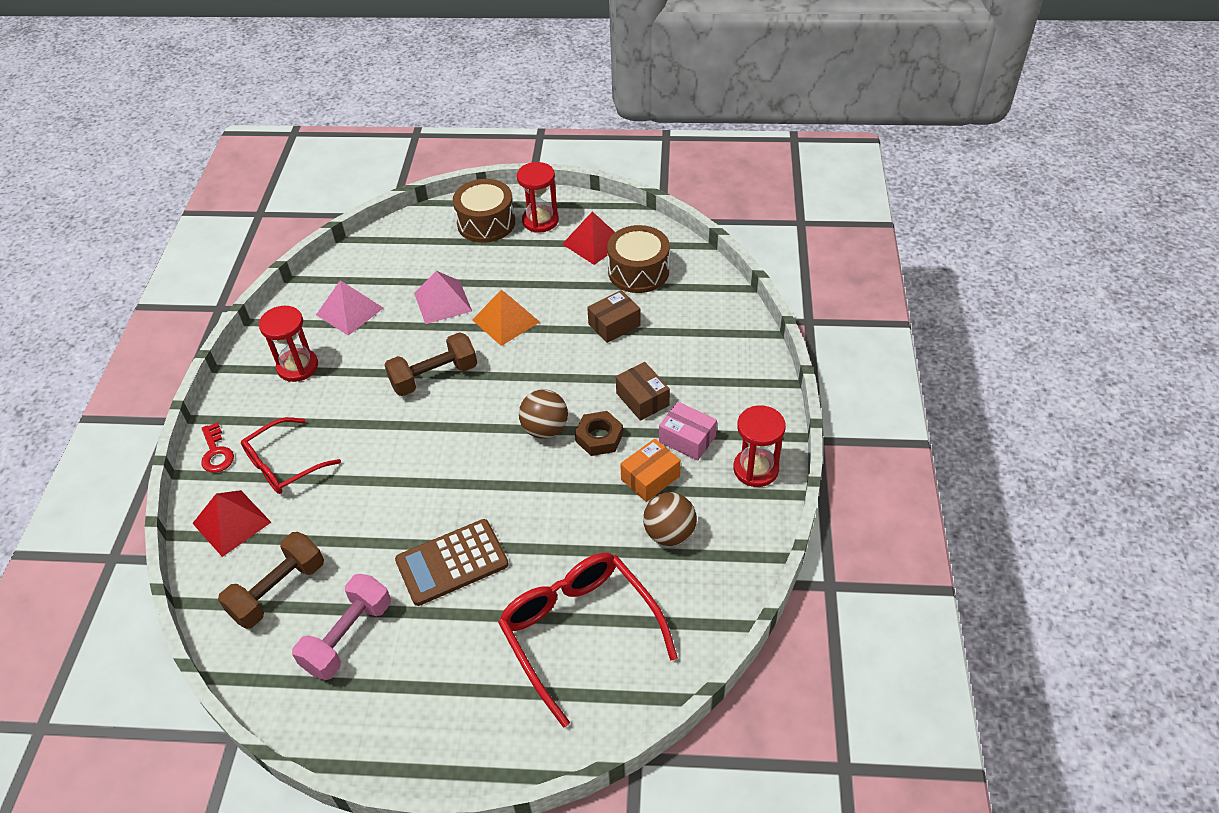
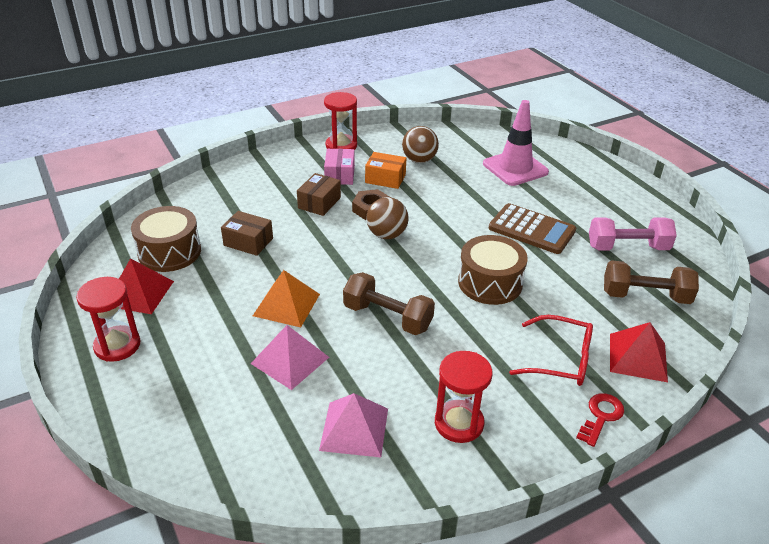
camera: 125 degrees left, 10 degrees down
brown drum [453,179,515,243] -> brown drum moved to [458,235,528,305]
red glasses [498,553,678,728] -> pink traffic cone [483,100,549,186]

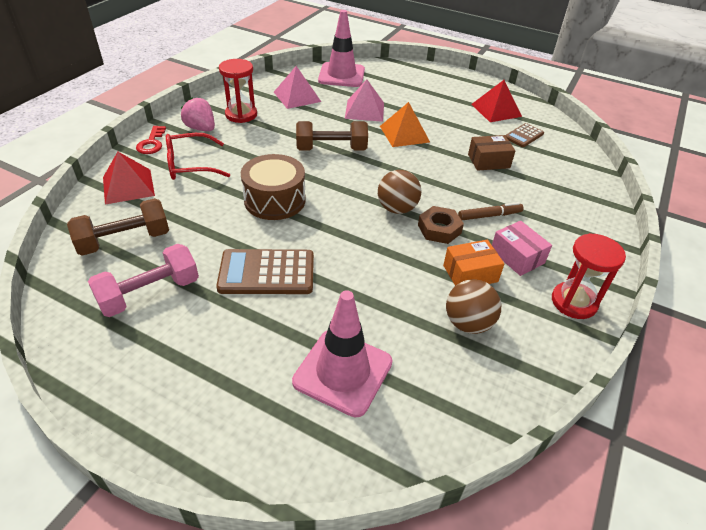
camera: 145 degrees right, 5 degrees up
red hourglass [76,277,141,362] -> none
brown drum [131,206,201,272] -> brown calculator [505,123,544,147]
brown box [297,173,341,216] -> brown marker [458,202,524,220]
none -> pink strawberry [181,98,215,131]
none -> pink traffic cone [318,10,365,87]

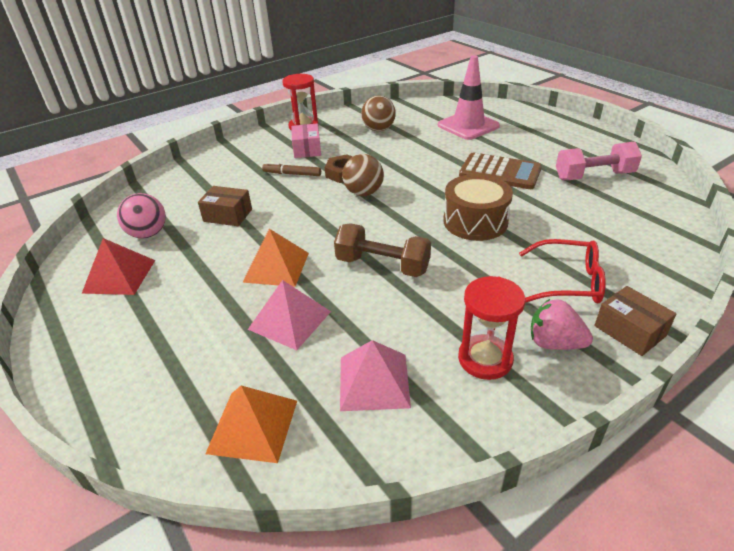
camera: 150 degrees left, 5 degrees down
brown dumbbell [67,198,169,256] -> none
red pyramid [103,152,155,204] -> none
red key [136,126,166,154] -> brown box [594,286,676,356]
pink strawberry [181,98,215,131] -> pink strawberry turned 135 degrees clockwise [531,299,593,350]
pink traffic cone [318,10,365,87] -> orange pyramid [205,386,297,463]
orange box [443,240,504,286] -> none
brown calculator [505,123,544,147] -> pink ball [117,193,166,239]

